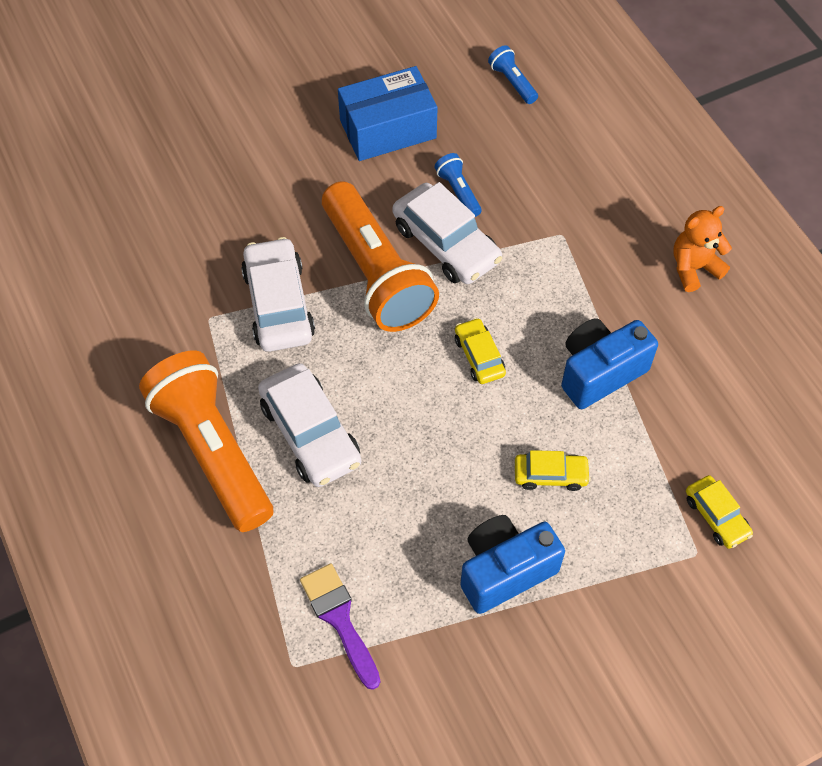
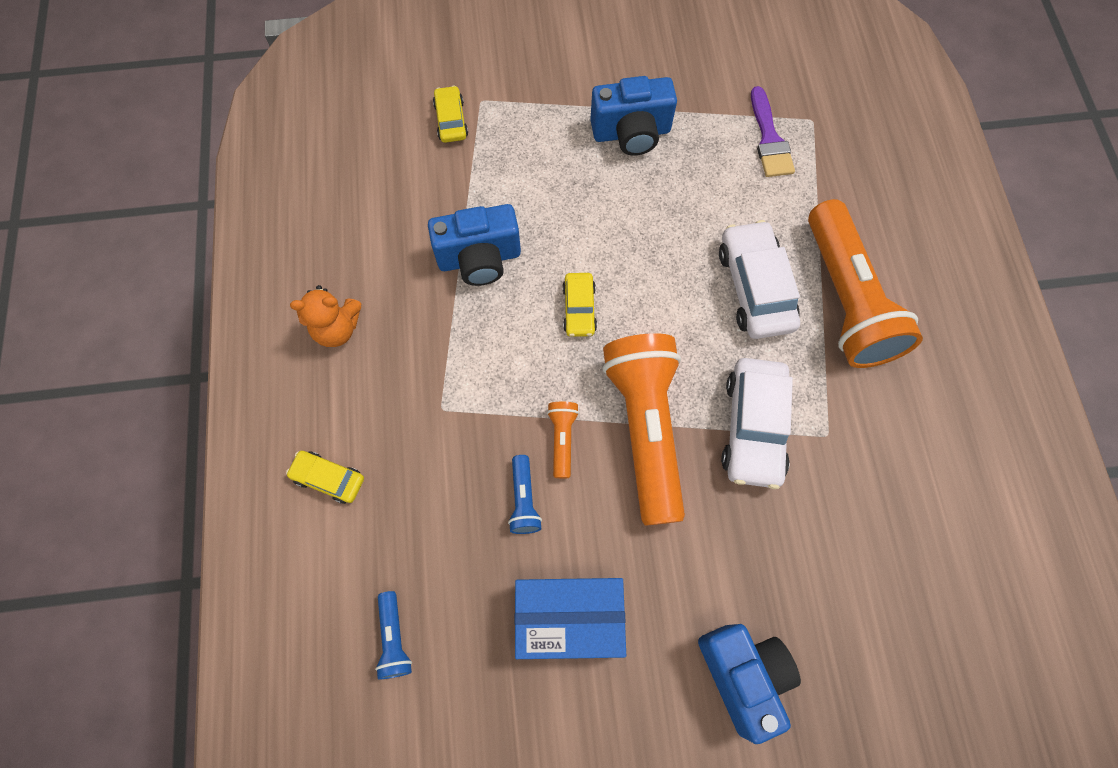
camera: 160 degrees left, 10 degrees up
white car [392,182,502,284] -> orange flashlight [547,402,579,478]
yellow car [515,450,591,491] -> yellow car moved to [286,451,364,504]
none -> blue camera [698,624,801,744]

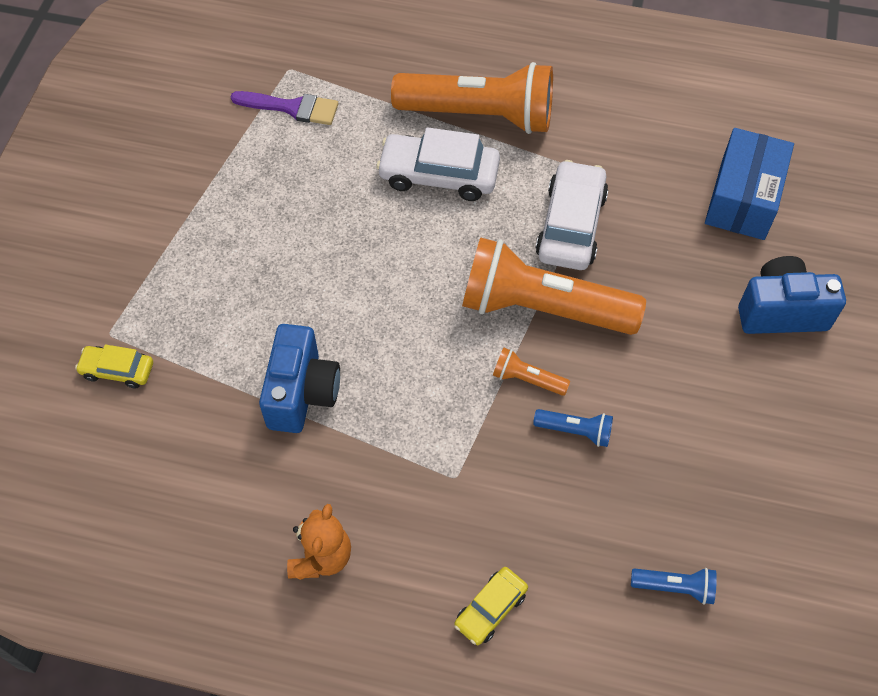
camera: 70 degrees left, 10 degrees down
blue box [515,578,626,659] -> blue box moved to [705,128,794,240]
yellow car [562,273,597,337] -> none
blue camera [590,76,677,156] -> none
white car [721,358,793,489] -> white car turned 105 degrees counterclockwise [536,160,608,270]

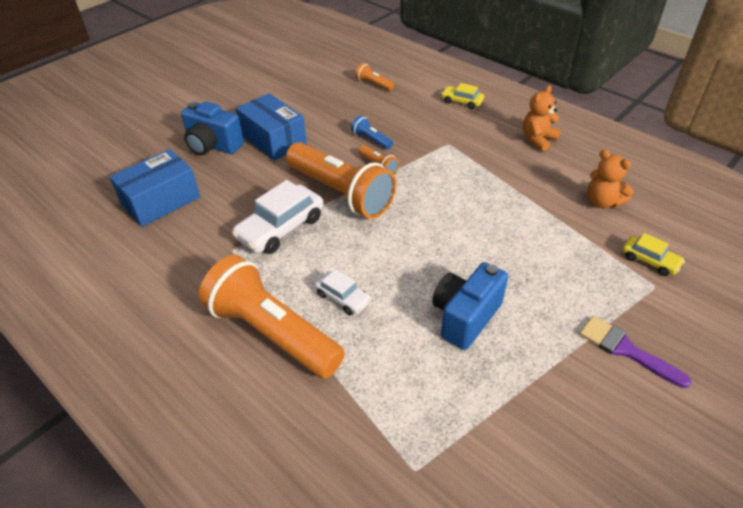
camera: 150 degrees left, 15 degrees down
purple brush [231,91,338,125] -> purple brush moved to [579,316,692,388]
blue camera [259,324,340,433] -> blue camera moved to [432,262,508,350]
white car [376,127,500,201] -> white car [315,269,372,315], size x0.56
yellow car [455,567,528,645] -> yellow car turned 135 degrees counterclockwise [441,83,484,109]
blue flashlight [631,568,717,605] -> orange flashlight [355,63,394,91]
none -> blue box [236,93,307,161]
none -> orange teddy bear [587,150,634,208]

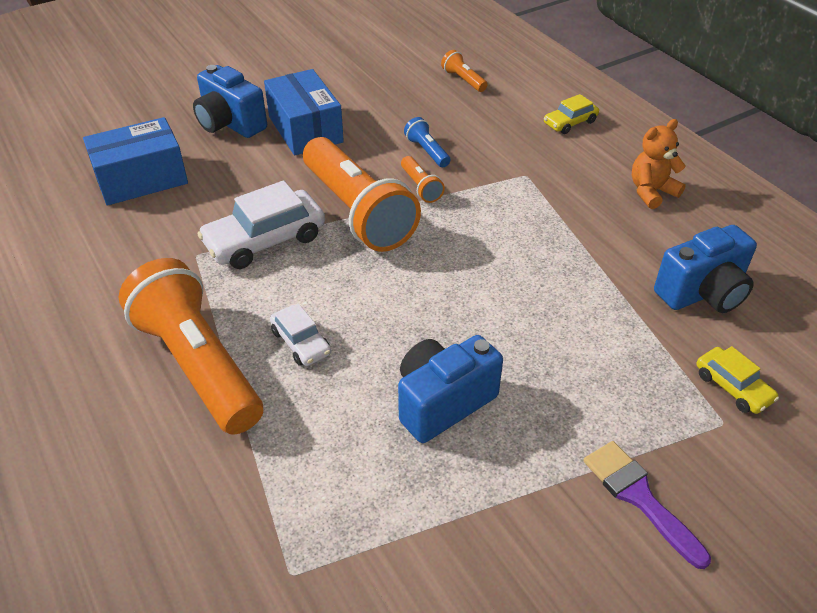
camera: 15 degrees right, 0 degrees up
yellow car [441,83,484,109] -> yellow car turned 75 degrees counterclockwise [544,94,599,134]
orange teddy bear [587,150,634,208] -> blue camera [654,225,757,313]

